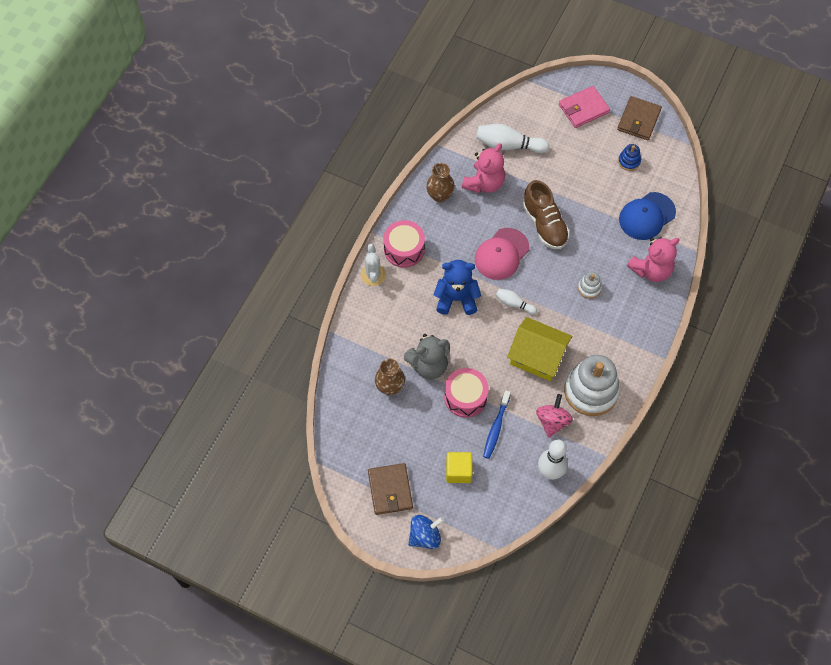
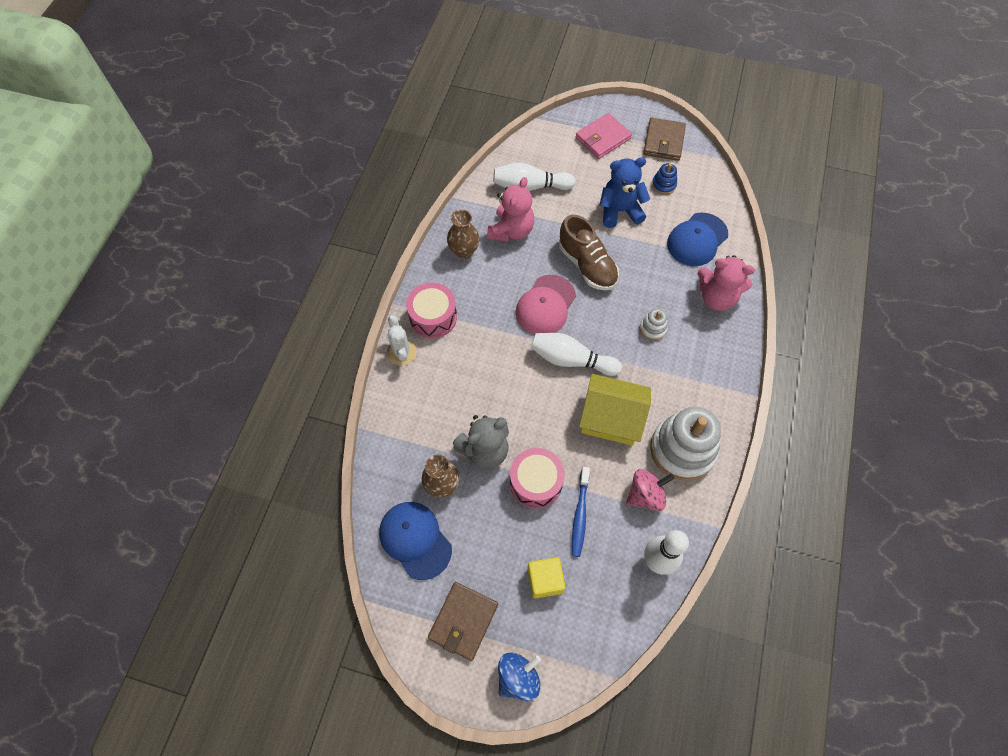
camera: 10 degrees left, 0 degrees up
brown wallet [368,463,413,515] -> brown wallet turned 45 degrees clockwise [428,582,498,661]
blue teddy bear [434,260,481,315] -> blue teddy bear moved to [599,157,650,228]
white bowling pin [496,289,537,314] -> white bowling pin [531,333,622,376], size x1.77
pink spinning top [536,394,573,438] -> pink spinning top turned 60 degrees clockwise [626,469,675,511]
pink teddy bear [627,237,680,282] -> pink teddy bear turned 60 degrees clockwise [698,255,755,311]
none -> blue cap [379,502,452,580]

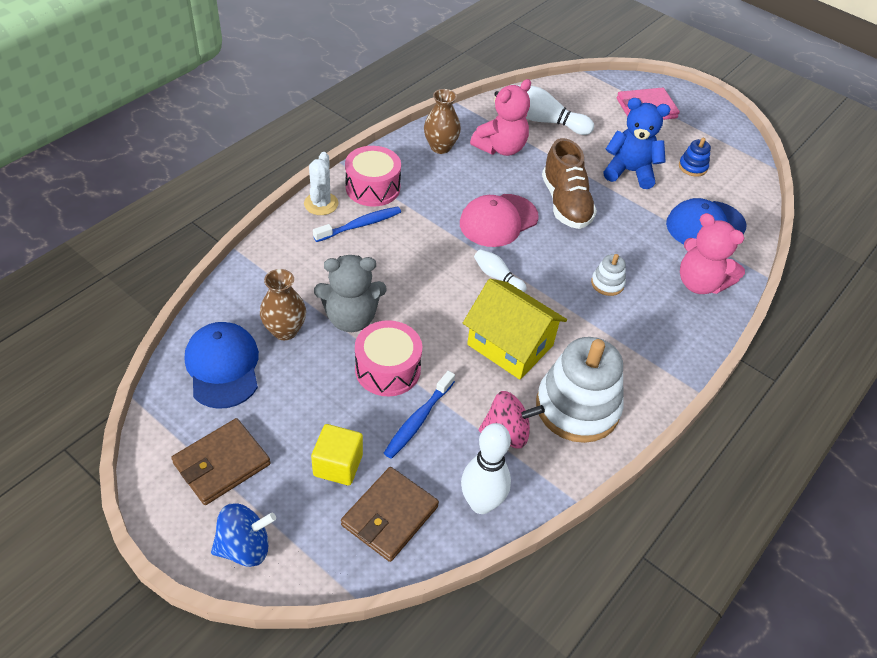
camera: 20 degrees right, 15 degrees down
white bowling pin [531,333,622,376] -> white bowling pin [474,249,527,292], size x0.56
brown wallet [643,118,686,161] -> brown wallet moved to [341,467,439,562]
none -> blue toothbrush [313,206,401,242]

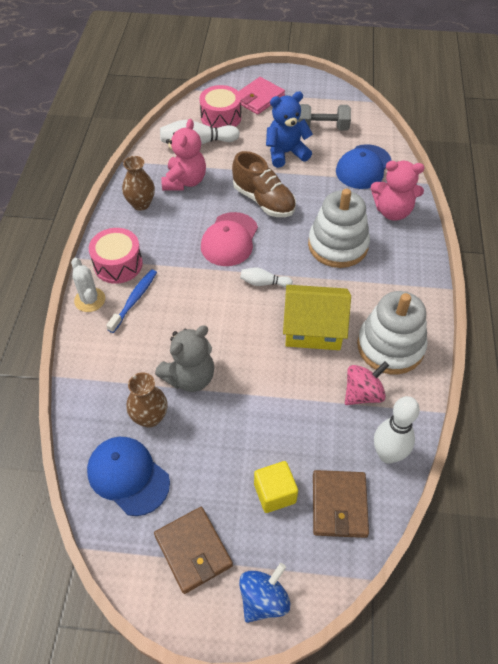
camera: 30 degrees left, 5 degrees up
brown wallet [171,418,271,505] -> brown wallet turned 45 degrees counterclockwise [154,507,233,594]
pink drum [355,320,422,396] -> pink drum moved to [200,85,241,128]
blue toothbrush [384,371,455,459] -> none
white stacking toy [591,254,626,296] -> white stacking toy [308,189,370,268], size x2.24
blue stacking toy [679,138,711,176] -> grey dumbbell [298,104,351,131]

